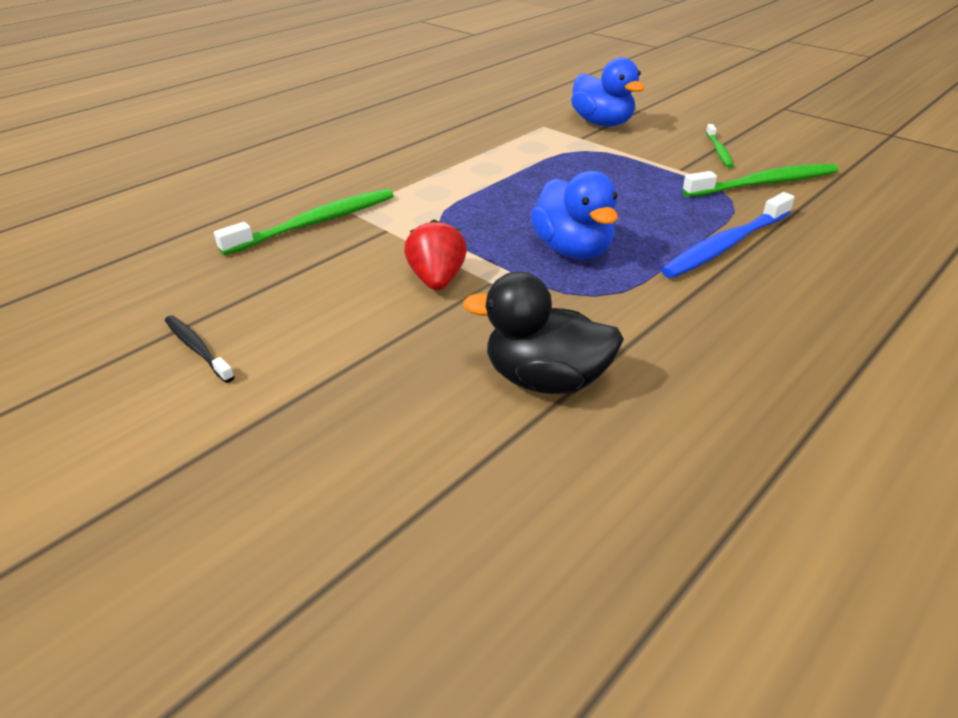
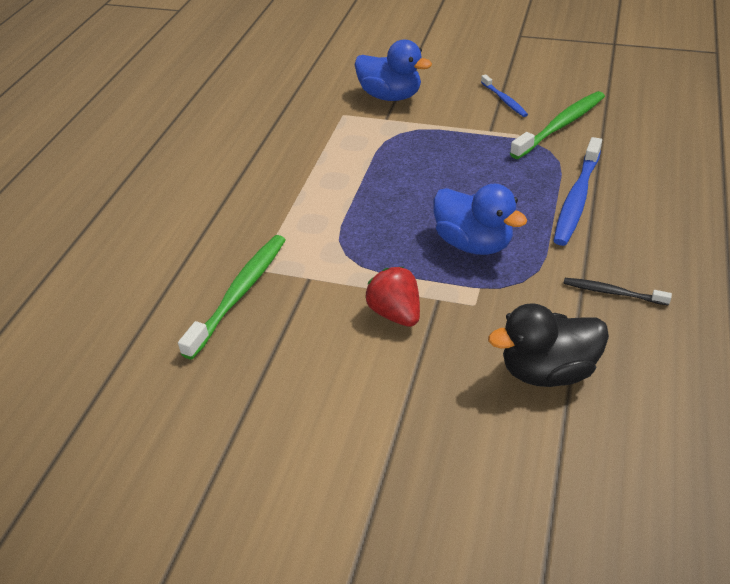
camera: 25 degrees left, 5 degrees up
black toothbrush [165,315,235,383] -> black toothbrush moved to [563,278,672,305]
green toothbrush [706,124,734,168] -> blue toothbrush [481,74,528,117]

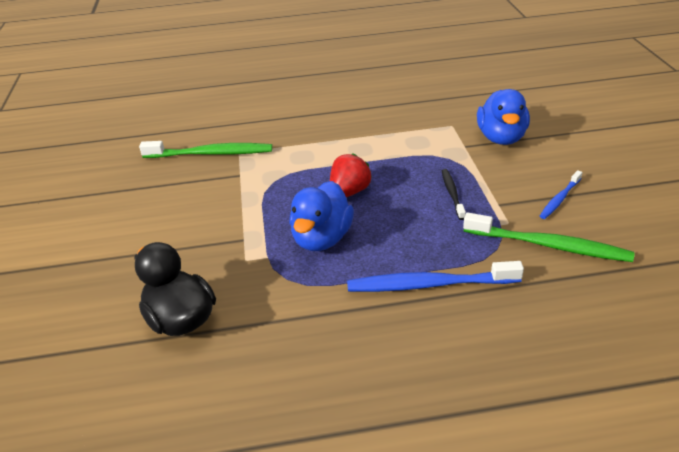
camera: 65 degrees right, 5 degrees down
red strawberry [366,267,420,327] -> red strawberry moved to [330,153,372,197]
black toothbrush [563,278,672,305] -> black toothbrush moved to [442,169,466,220]

